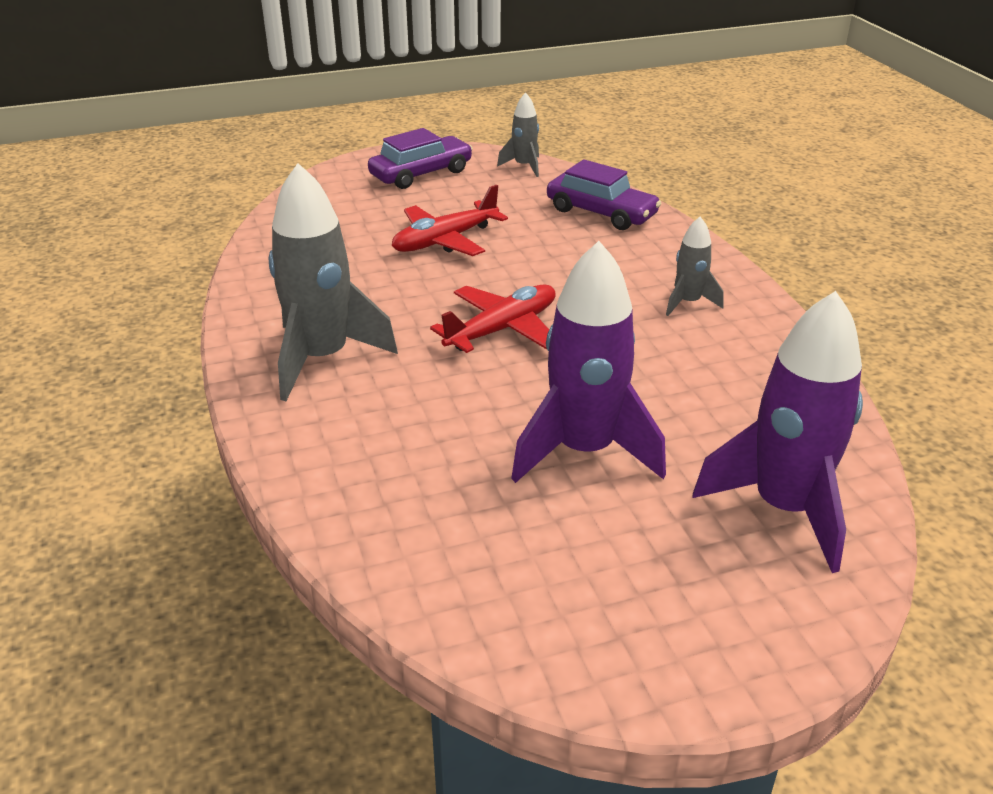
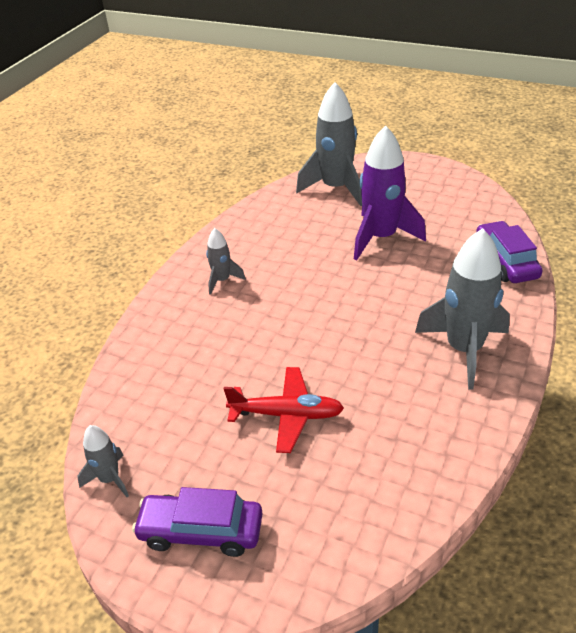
camera: 135 degrees left, 5 degrees up
red plane [430,284,555,353] -> none
purple car [547,160,661,230] -> purple car moved to [476,221,542,283]
purple rocket [692,291,863,573] -> grey rocket [296,82,362,206]

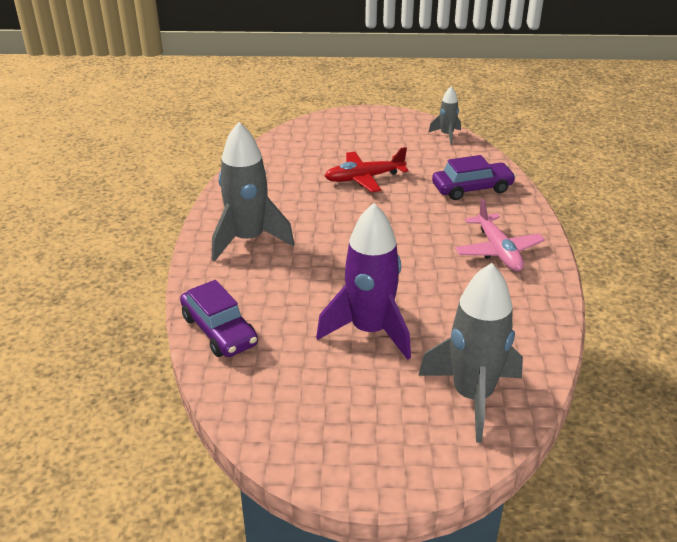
camera: 155 degrees right, 5 degrees down
purple car [132,487,263,557] -> purple car moved to [432,155,516,200]
grey rocket [206,228,246,295] -> pink plane [455,198,545,271]

